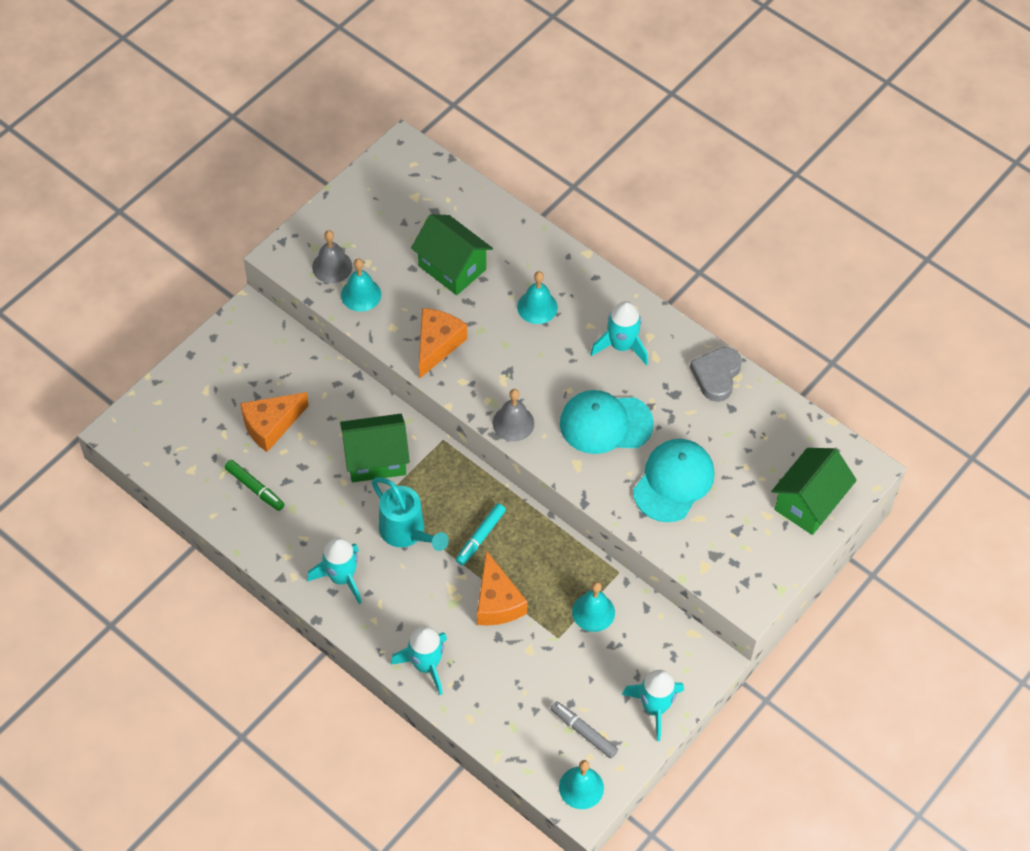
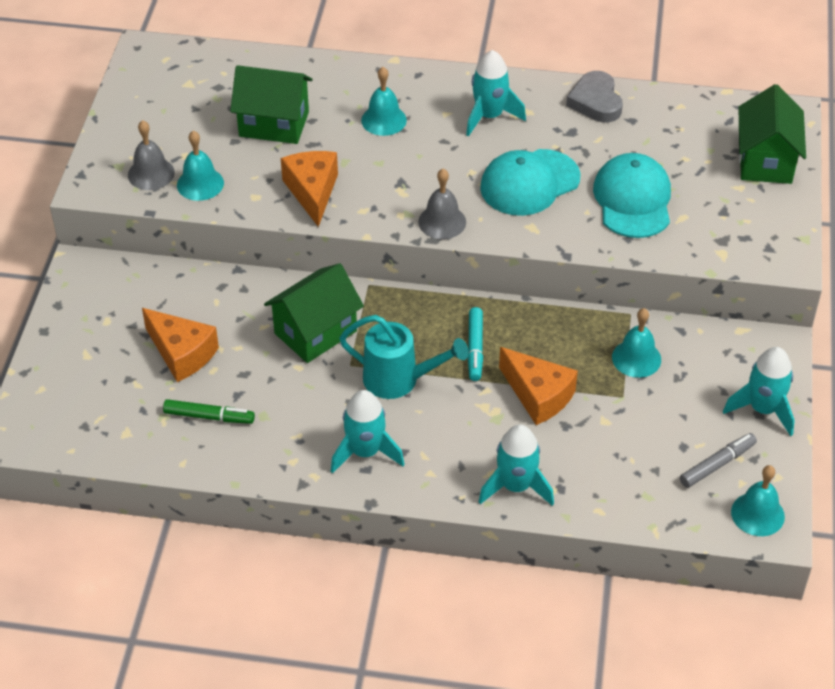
camera: 30 degrees left, 10 degrees down
orange cheese [240,392,309,452] -> orange cheese turned 75 degrees counterclockwise [142,308,219,382]
grey marker [550,701,618,758] -> grey marker turned 135 degrees clockwise [680,433,757,488]

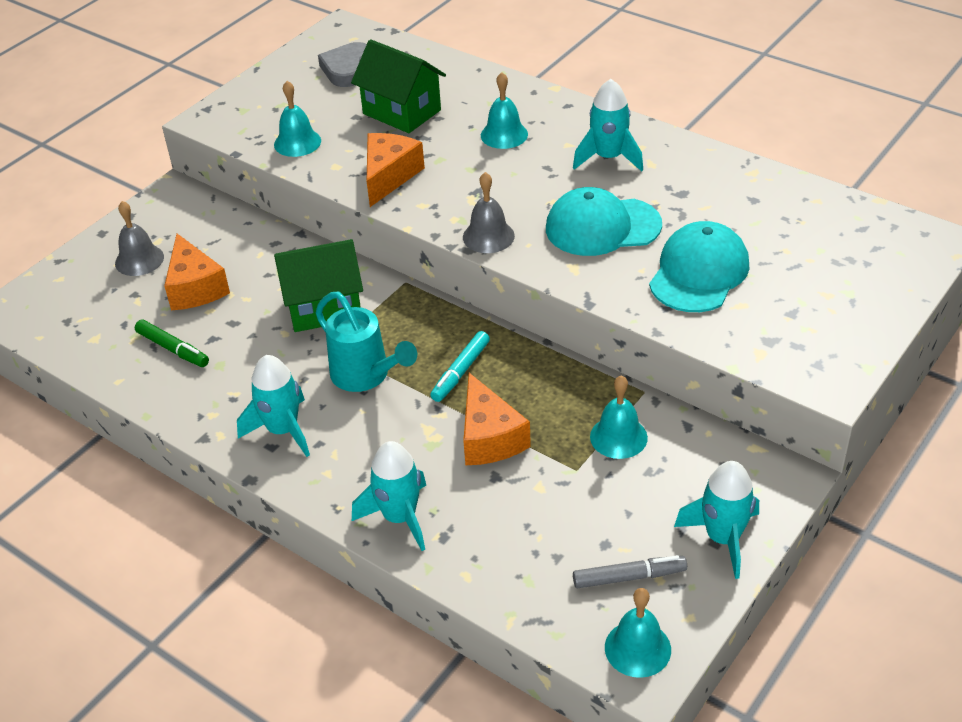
camera: 30 degrees right, 5 degrees down
grey bell [128,120,175,190] -> grey bell moved to [115,201,164,276]
grey heart [566,71,623,122] -> grey heart moved to [318,42,367,87]
green house [738,84,806,184] -> none

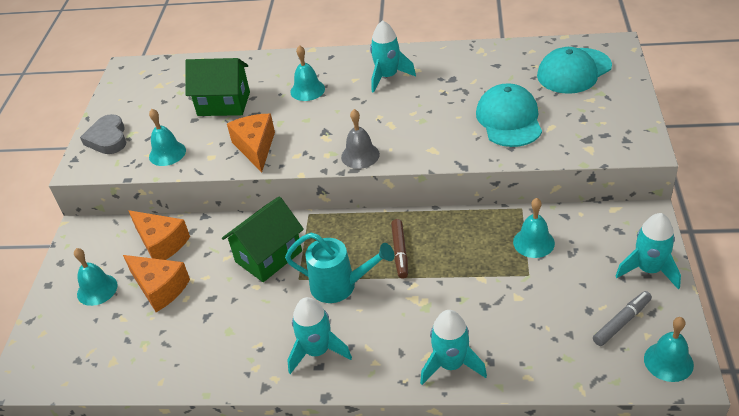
camera: 30 degrees left, 0 degrees up
grey bell [115,201,164,276] -> turquoise bell [74,248,118,306]
green marker [135,319,209,367] -> none
grey heart [318,42,367,87] -> grey heart moved to [80,114,126,154]
turquoise marker [430,331,490,402] -> brown marker [391,219,408,279]
orange cheese [463,373,531,465] -> orange cheese moved to [128,210,190,260]
turquoise cap [546,187,662,256] -> turquoise cap moved to [537,47,612,94]

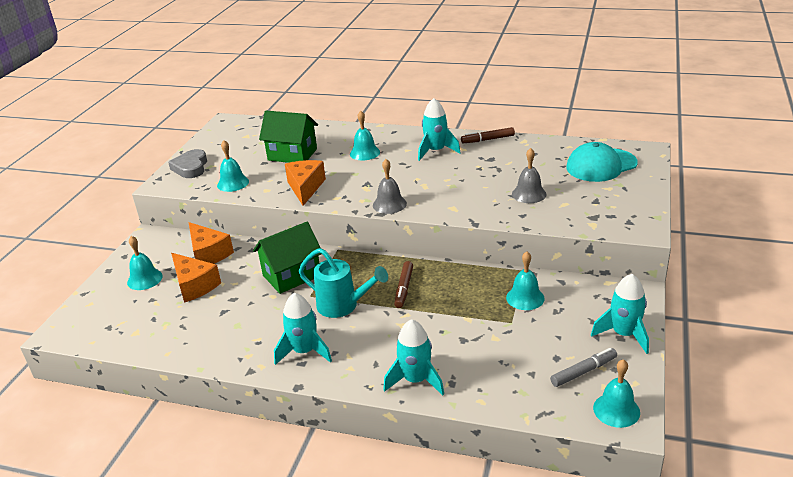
camera: 10 degrees right, 10 degrees down
turquoise cap [476,83,542,147] -> grey bell [512,148,547,203]
none -> brown marker [461,127,515,143]

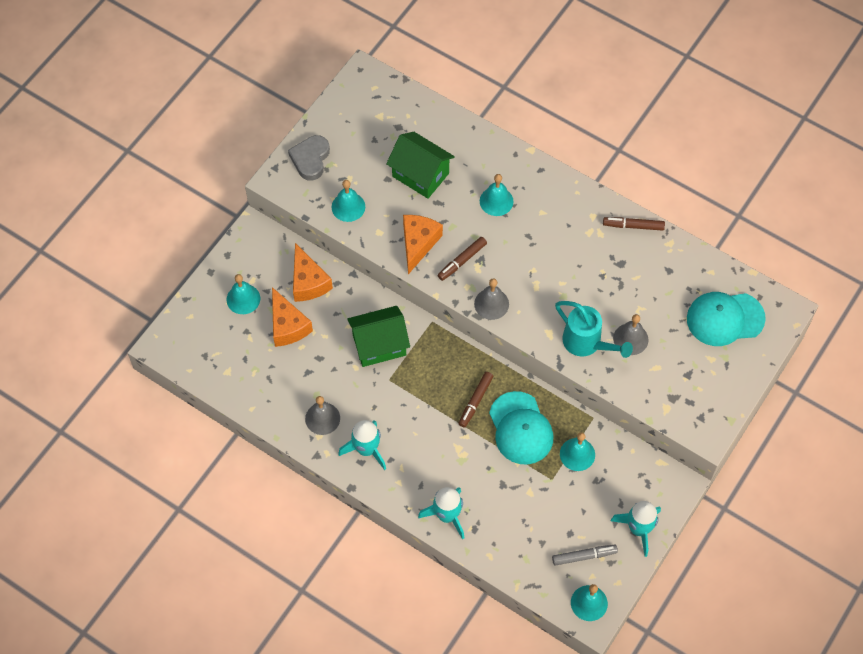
camera: 15 degrees right, 30 degrees up
turquoise watering can [299,248,388,318] -> turquoise watering can moved to [555,301,633,358]
turquoise rocket [418,98,461,161] -> none
none -> grey bell [305,396,340,435]
none -> brown marker [438,237,487,281]
none -> turquoise cap [489,391,553,465]

